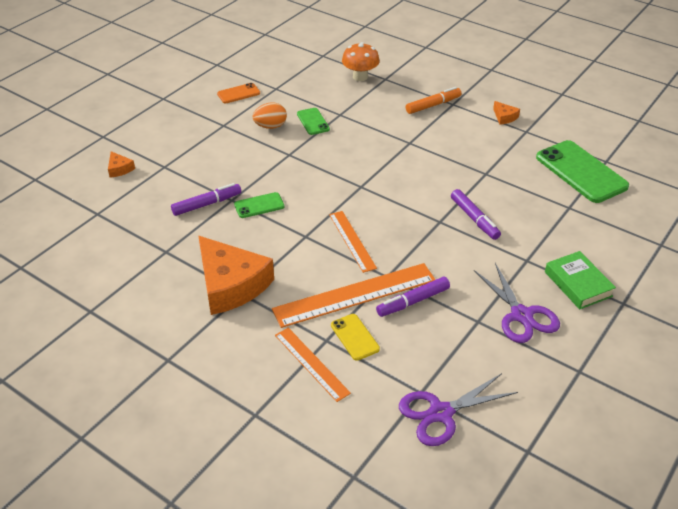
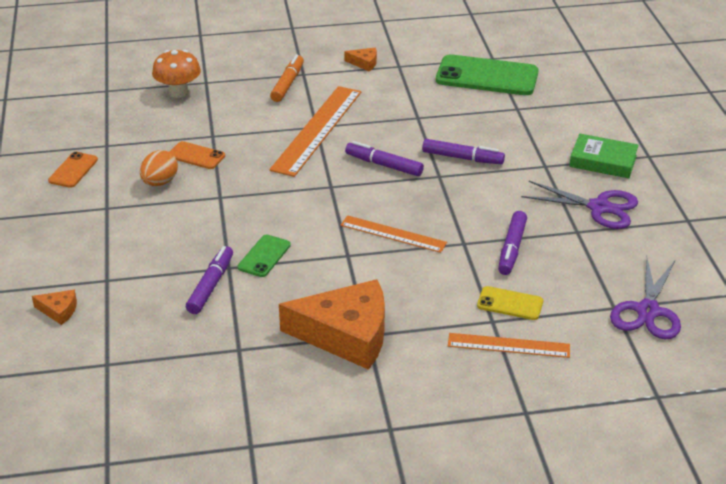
camera: 45 degrees left, 5 degrees down
orange ruler [272,263,436,328] -> orange ruler moved to [269,86,361,177]
green phone [297,108,330,135] -> orange phone [170,141,225,169]
none -> purple marker [345,141,424,176]

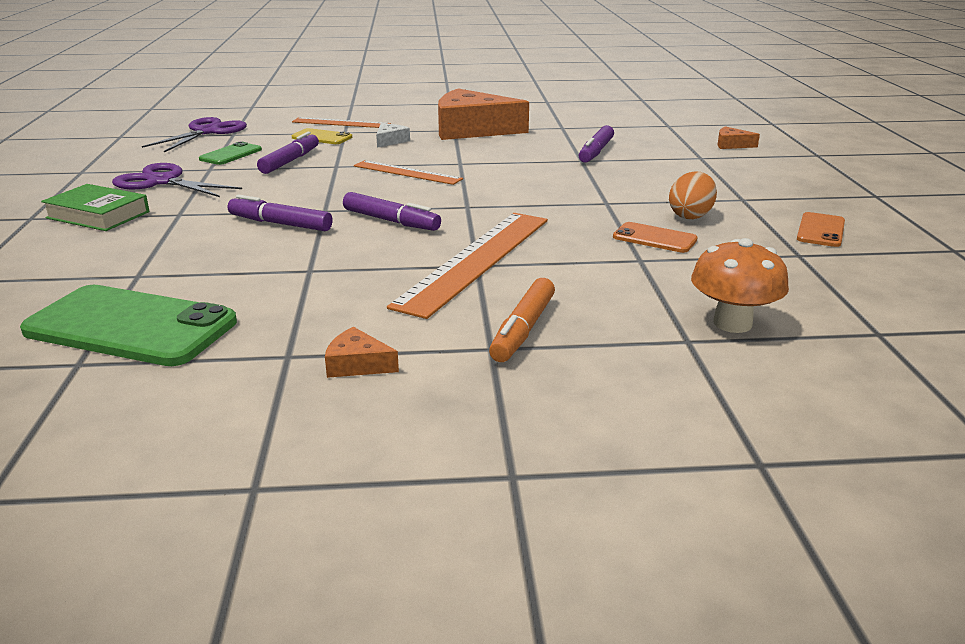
camera: 175 degrees left, 10 degrees down
green phone [238,235,291,277] -> green phone moved to [199,141,262,165]
none -> white cheese [376,124,410,148]

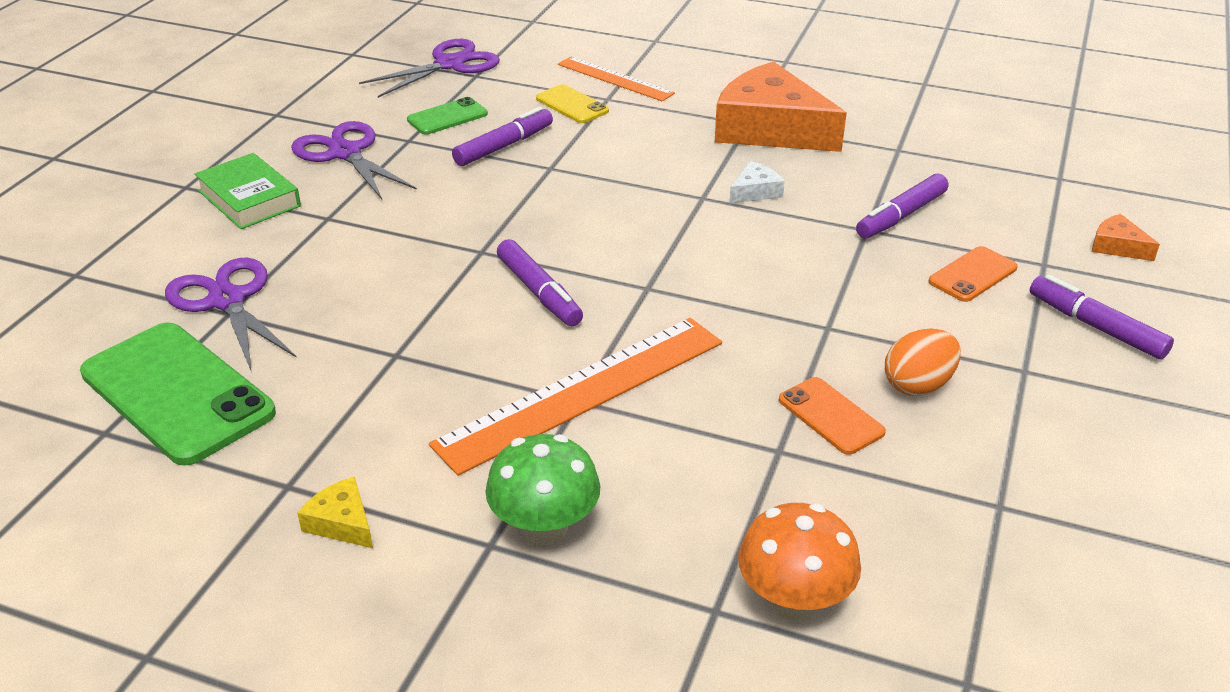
camera: 25 degrees right, 10 degrees up
purple marker [228,194,332,231] -> purple marker moved to [1030,274,1174,360]
orange cheese [325,327,399,378] -> yellow cheese [297,476,373,548]
orange ruler [354,160,463,185] -> none
white cheese [376,124,410,148] -> white cheese moved to [729,161,785,204]
orange marker [489,278,555,362] -> green mushroom [485,434,600,545]
orange phone [797,212,845,247] -> orange phone moved to [929,246,1018,302]
none -> purple scissors [165,258,297,370]

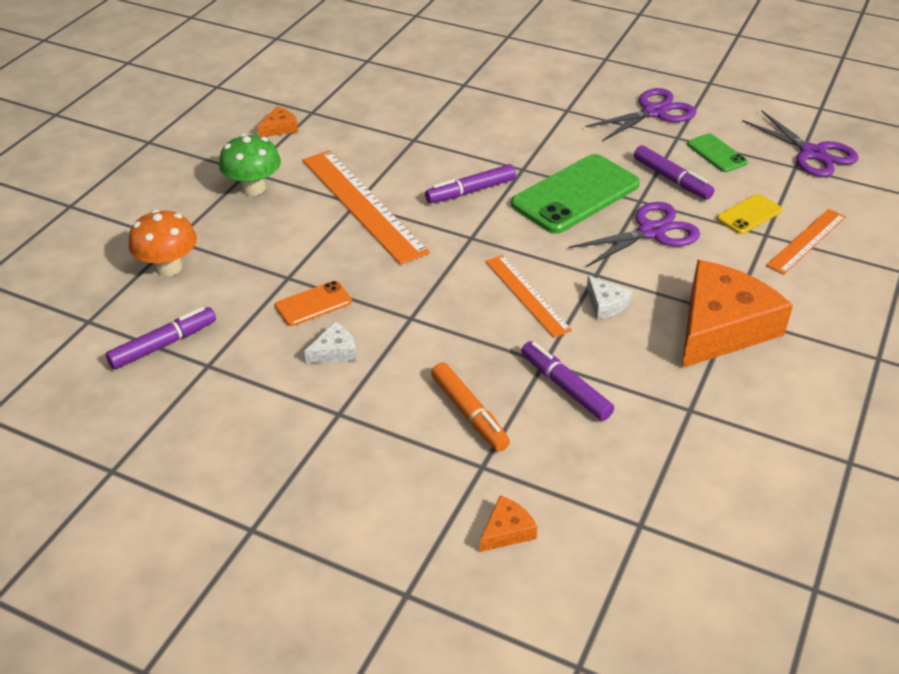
camera: 95 degrees right, 5 degrees up
green phone [80,322,276,466] -> green phone moved to [511,154,640,234]
purple scissors [165,258,297,370] -> purple scissors moved to [568,202,700,267]
green book [194,153,301,229] -> none
yellow cheese [297,476,373,548] -> orange cheese [257,106,298,137]
orange egg [885,328,961,396] -> white cheese [304,322,357,363]
orange phone [929,246,1018,302] -> orange marker [431,363,510,451]
purple marker [1030,274,1174,360] -> purple marker moved to [106,307,216,369]
none -> orange ruler [485,255,572,338]

